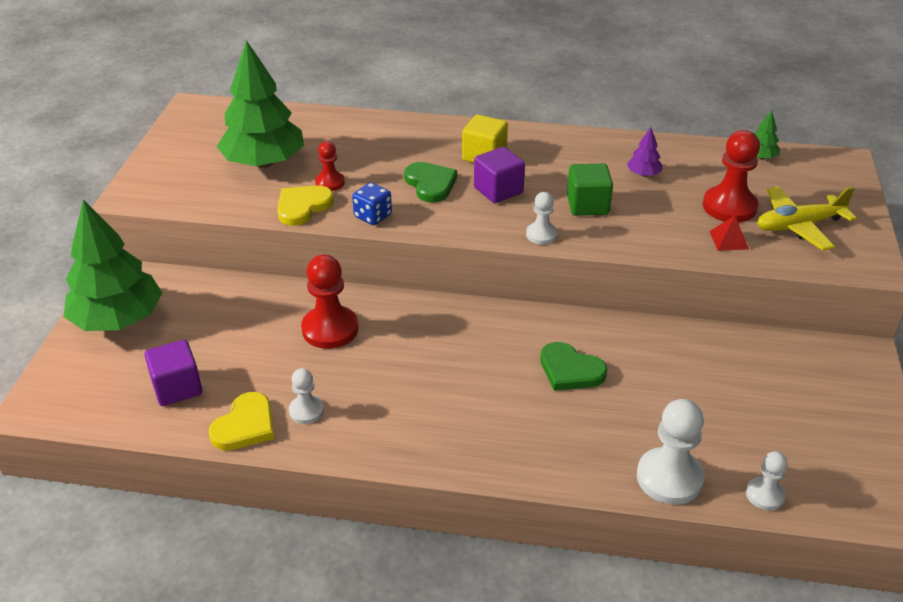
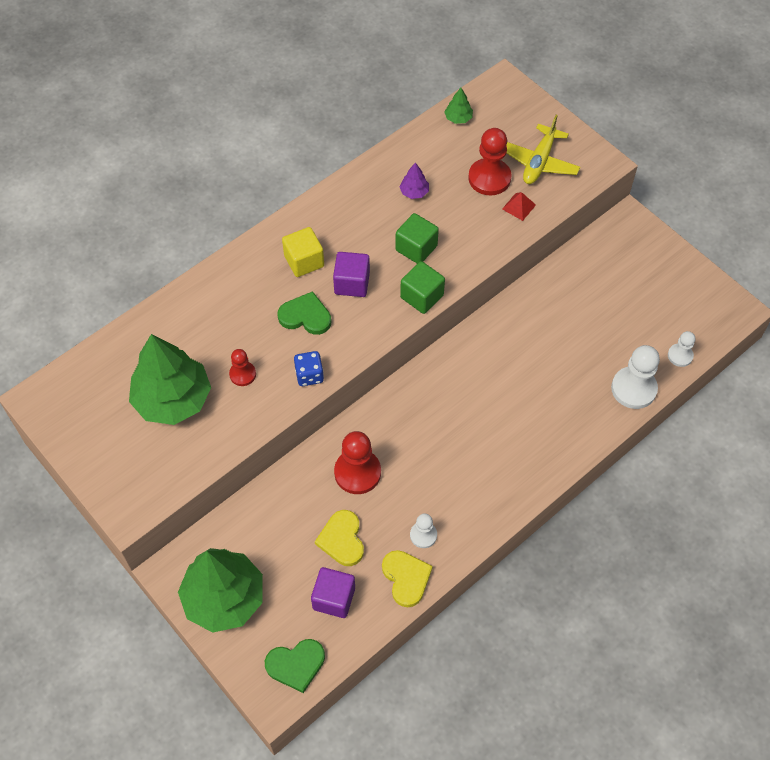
camera: 50 degrees left, 20 degrees up
yellow heart [277,185,334,226] -> yellow heart moved to [315,510,364,566]
white pawn [526,192,558,245] -> green cube [400,261,445,314]
green heart [540,342,607,391] -> green heart moved to [265,639,325,693]

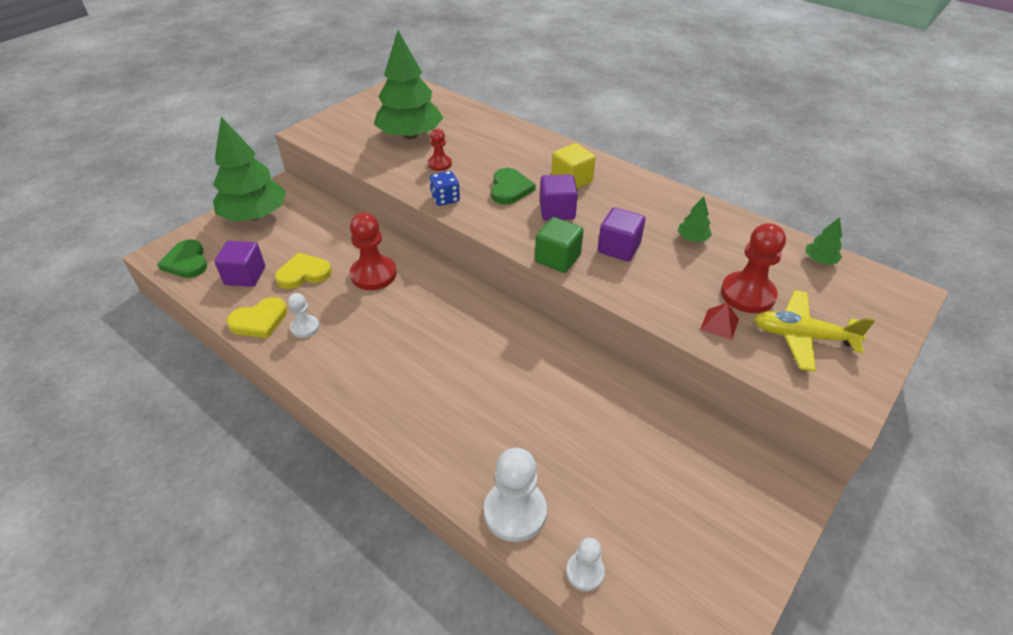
camera: 80 degrees right, 15 degrees down
green cube [395,213,439,264] -> purple cube [597,207,645,262]
purple tree [399,162,429,199] -> green tree [678,196,712,242]

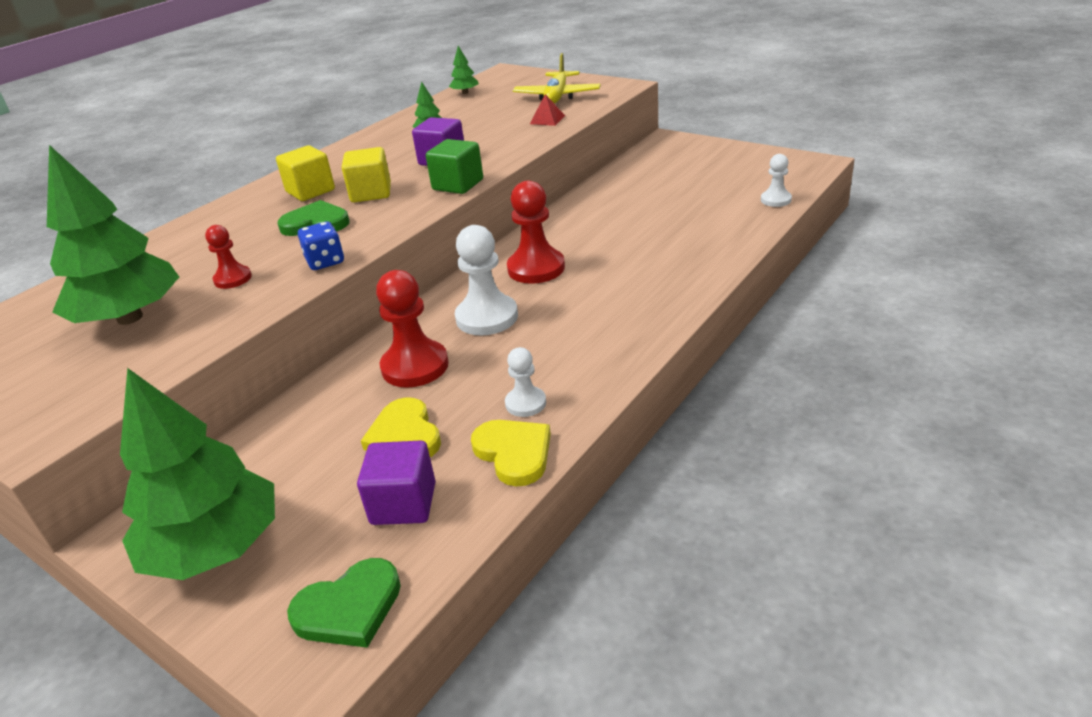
camera: 90 degrees left, 10 degrees down
white pawn [484,448,547,542] -> white pawn moved to [455,225,518,335]
purple cube [539,174,578,221] -> yellow cube [342,147,391,202]
red pawn [721,223,786,313] -> red pawn moved to [507,181,565,284]

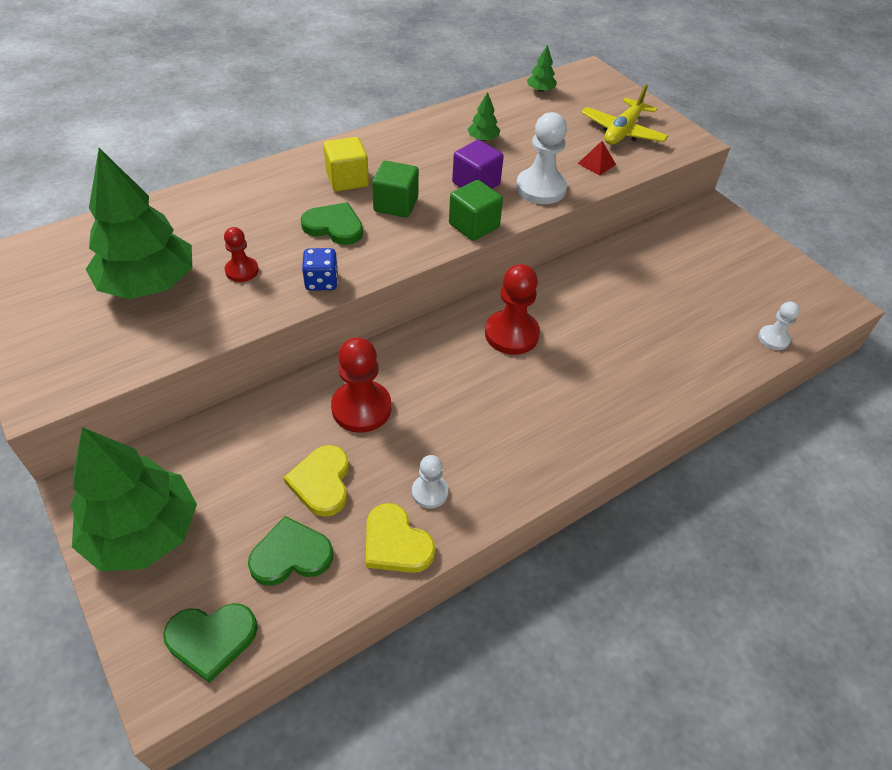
camera: 15 degrees right, 15 degrees up
yellow cube [342,147,391,202] -> green cube [372,161,419,218]
purple cube [357,440,436,525] -> green heart [248,516,333,586]
white pawn [455,225,518,335] -> white pawn moved to [516,112,567,204]
yellow heart [471,420,551,486] -> yellow heart turned 150 degrees clockwise [366,503,435,573]

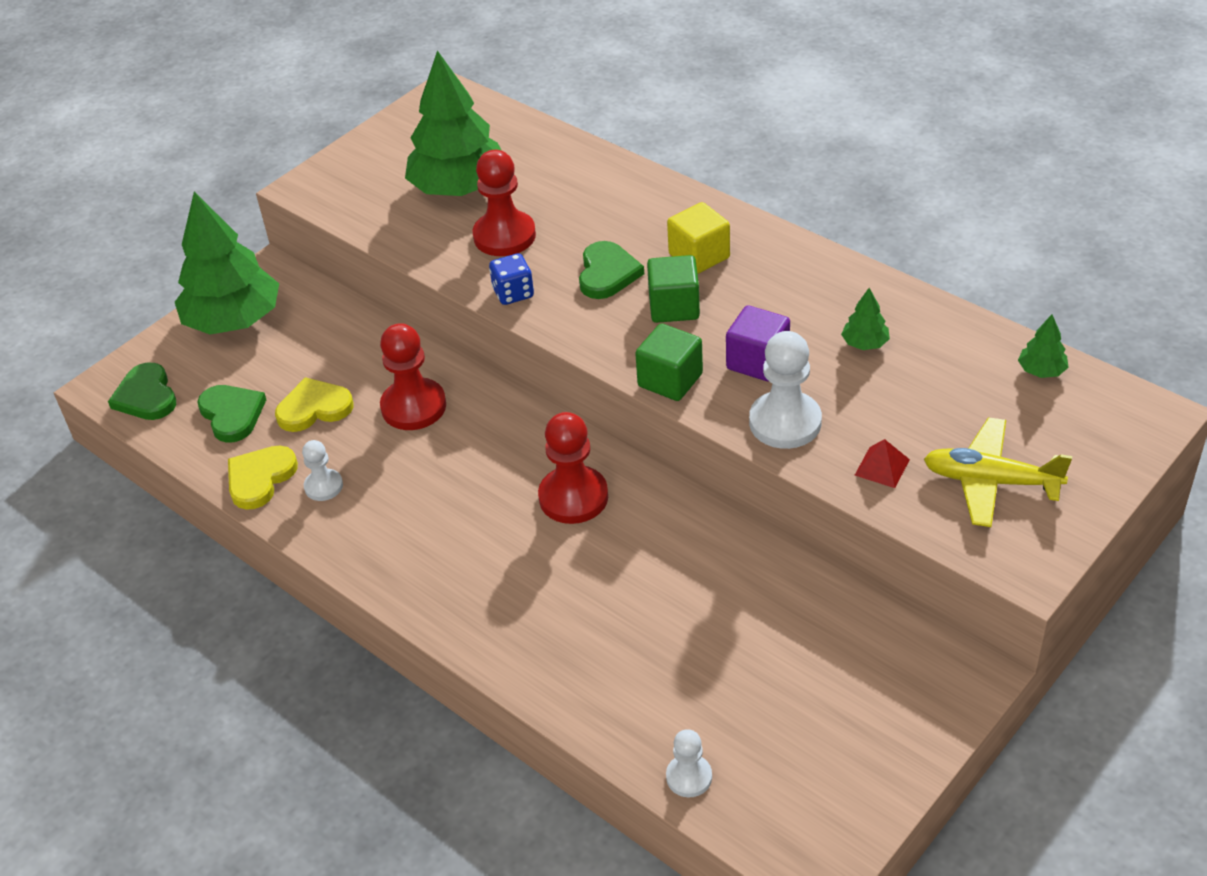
camera: 80 degrees right, 5 degrees down
red pawn [224,227,259,282] -> red pawn [473,150,536,256], size x1.77

